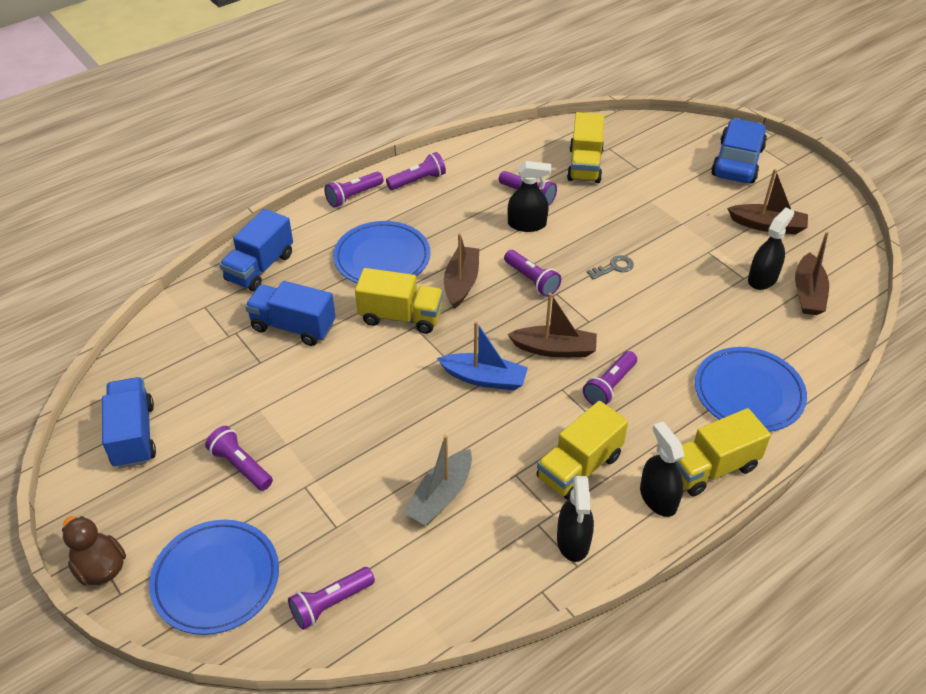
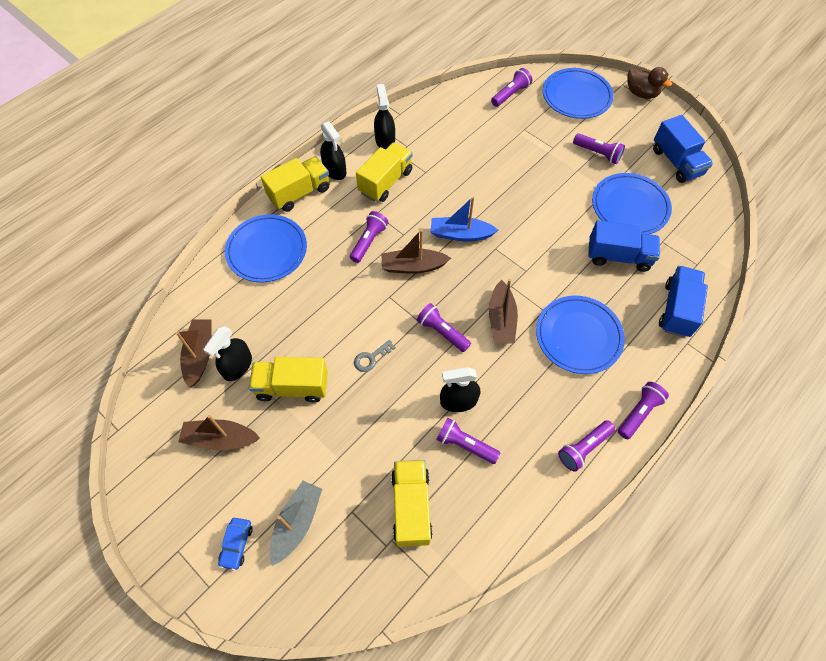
camera: 170 degrees right, 15 degrees up
yellow truck [355,268,443,334] -> yellow truck moved to [249,357,328,403]
grey boat [403,435,472,526] -> grey boat moved to [270,481,322,566]
blue car [711,118,767,184] -> blue car [218,518,253,571], size x0.47
none -> blue plate [592,173,672,234]

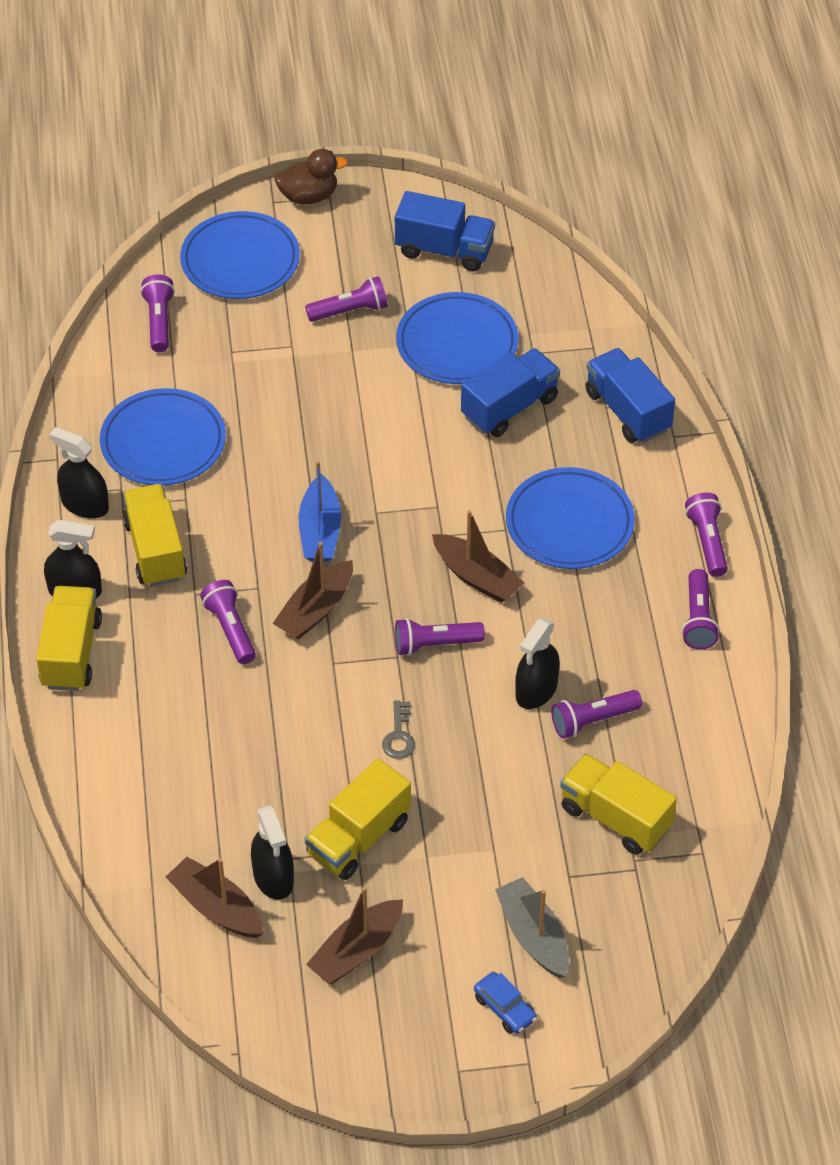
camera: 50 degrees left, 10 degrees down
blue plate [225,214,307,282] -> blue plate moved to [100,388,226,485]
blue boat [430,197,498,241] -> blue boat turned 45 degrees counterclockwise [299,461,341,561]

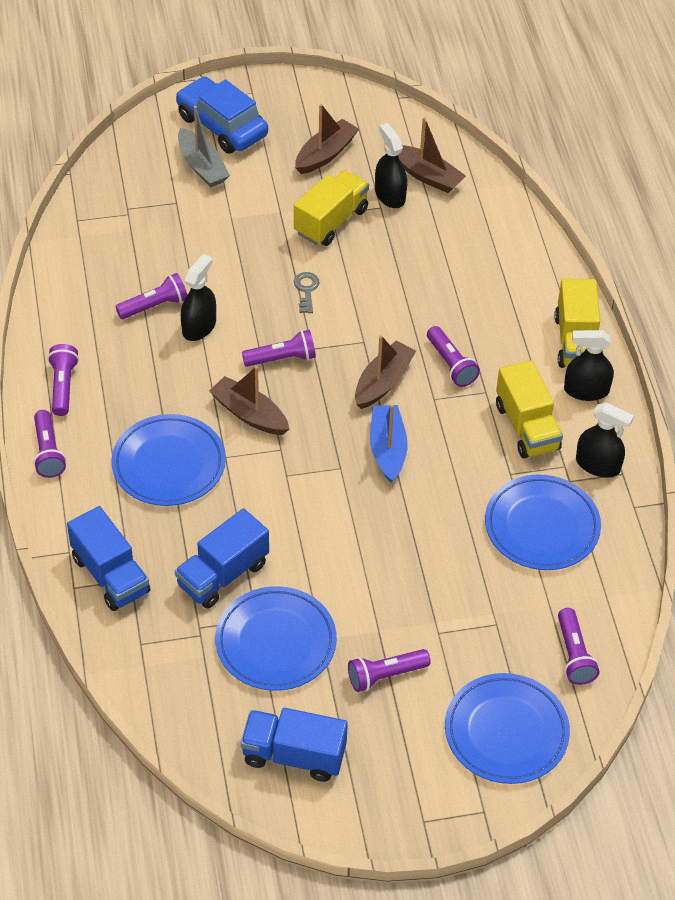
camera: 175 degrees right, 0 degrees up
brown duck [275,149,348,205] -> none
blue car [474,972,537,1034] -> blue car [176,77,268,154], size x2.13
yellow truck [560,753,677,855] -> none

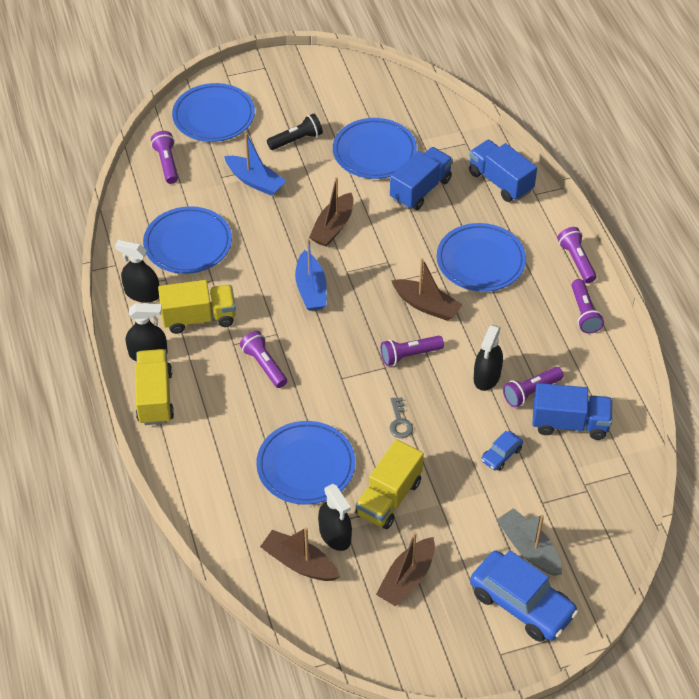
camera: 175 degrees right, 0 degrees up
blue truck [241,708,348,782] -> blue truck moved to [532,383,612,440]
purple flashlight [348,649,431,692] -> black flashlight [267,114,323,150]
brown boat [355,335,416,409] -> brown boat moved to [309,177,353,247]
yellow truck [496,360,563,458] -> yellow truck turned 105 degrees clockwise [158,280,236,334]
none -> blue boat [224,133,286,196]
none -> blue plate [256,421,355,505]
none -> blue car [481,431,523,471]

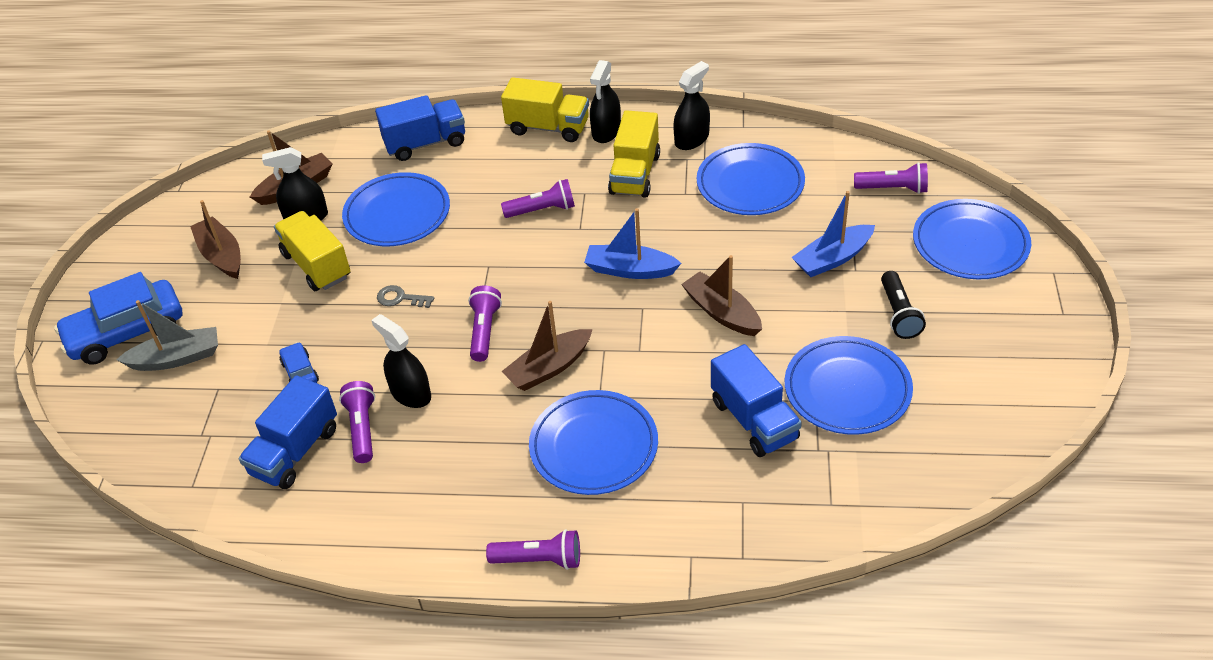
camera: 115 degrees right, 5 degrees down
blue truck [469,140,537,202] -> blue truck moved to [375,95,465,161]
purple flashlight [572,279,604,333] -> none

